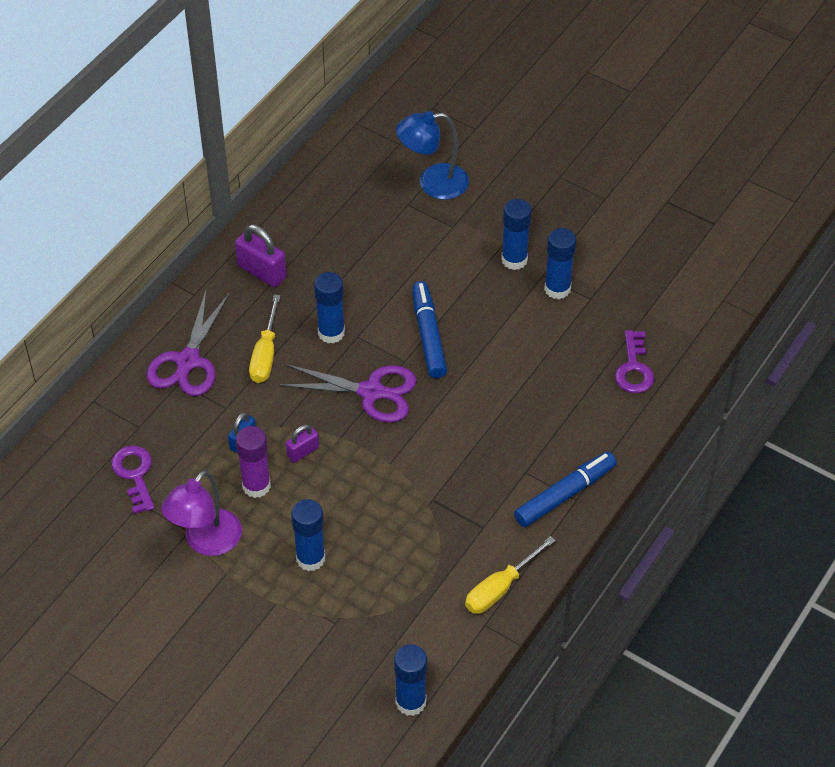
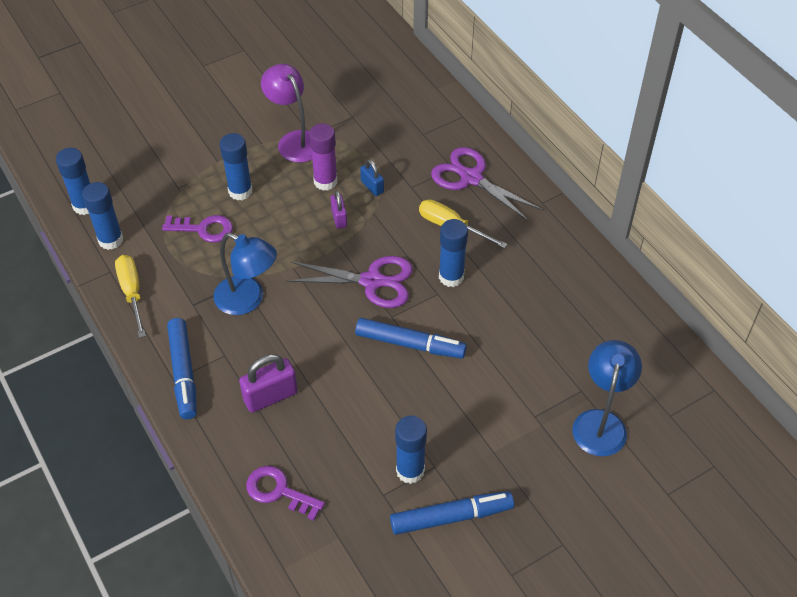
camera: 115 degrees right, 0 degrees up
purple key [111,445,155,514] -> purple key moved to [162,215,233,243]
purple padlock [235,225,287,287] -> purple padlock moved to [239,354,298,413]
purple scissors [278,364,417,423] -> purple scissors turned 120 degrees counterclockwise [286,256,413,308]
blue glue stick [501,199,532,270] -> blue glue stick moved to [82,182,123,250]
none -> blue lamp [213,233,277,315]
none -> blue marker [390,491,514,535]

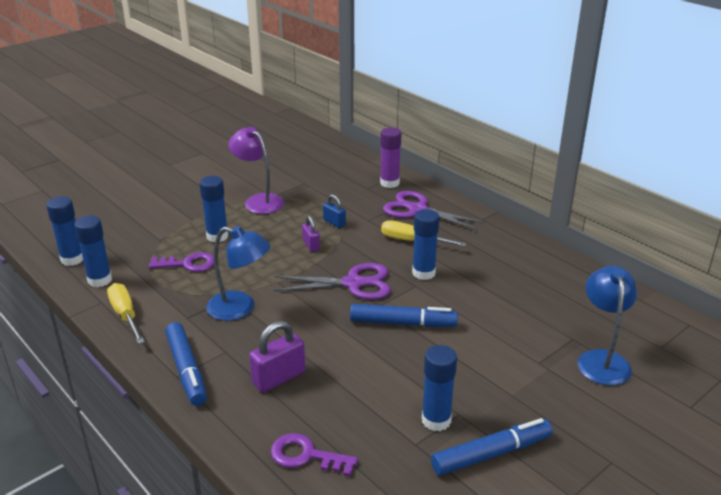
camera: 10 degrees left, 20 degrees down
purple glue stick [309,123,337,191] -> purple glue stick moved to [380,127,402,188]

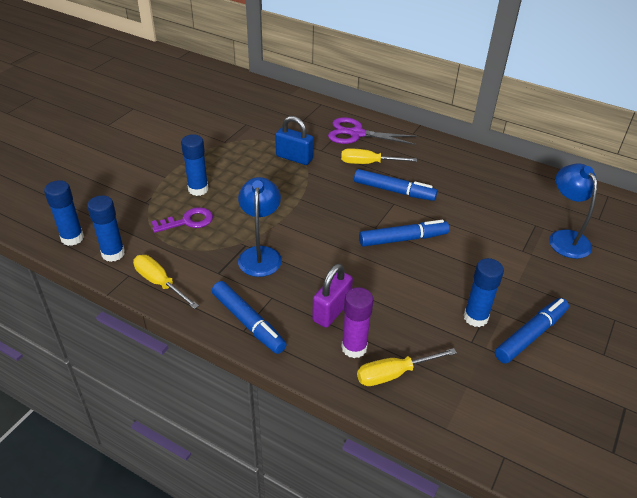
camera: 20 degrees left, 10 degrees up
blue lamp [206,226,271,321] -> blue lamp turned 90 degrees counterclockwise [238,177,282,277]
purple lamp [228,127,284,214] -> none
purple key [271,433,358,476] -> yellow screwdriver [357,348,457,386]
purple scissors [274,263,391,300] -> none
purple padlock [302,216,320,252] -> none
blue padlock [323,194,346,228] -> blue padlock [275,116,314,165], size x1.67
purple glue stick [380,127,402,188] -> purple glue stick moved to [341,287,374,358]
blue glue stick [412,209,439,280] -> blue marker [354,169,438,201]

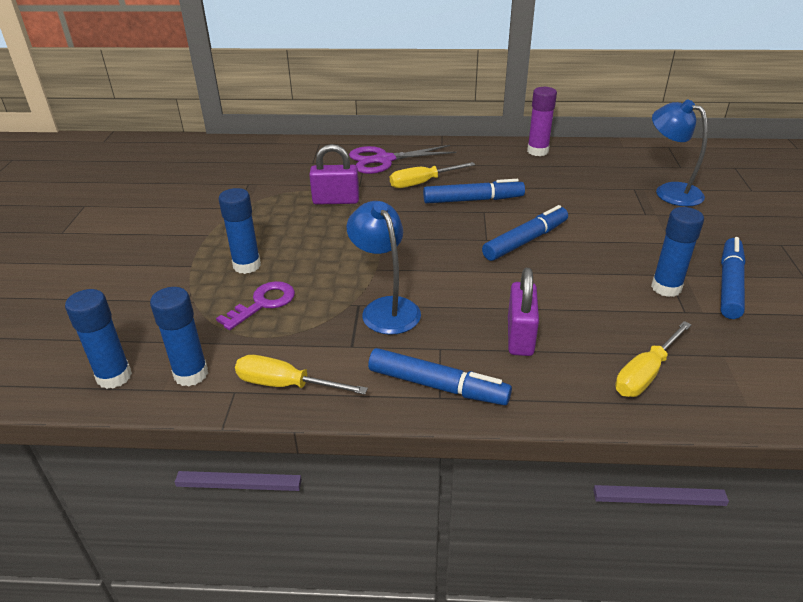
camera: 25 degrees left, 5 degrees down
blue padlock [275,116,314,165] -> purple padlock [309,144,359,205]
purple glue stick [341,287,374,358] -> purple glue stick moved to [527,87,557,156]

